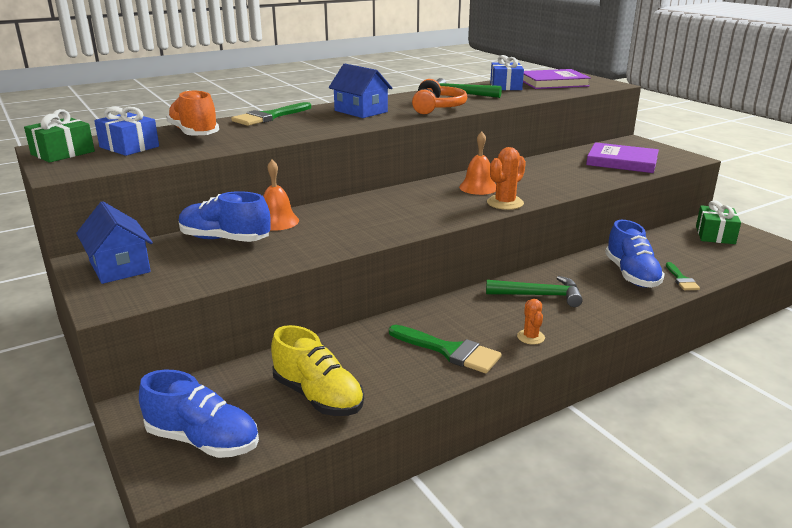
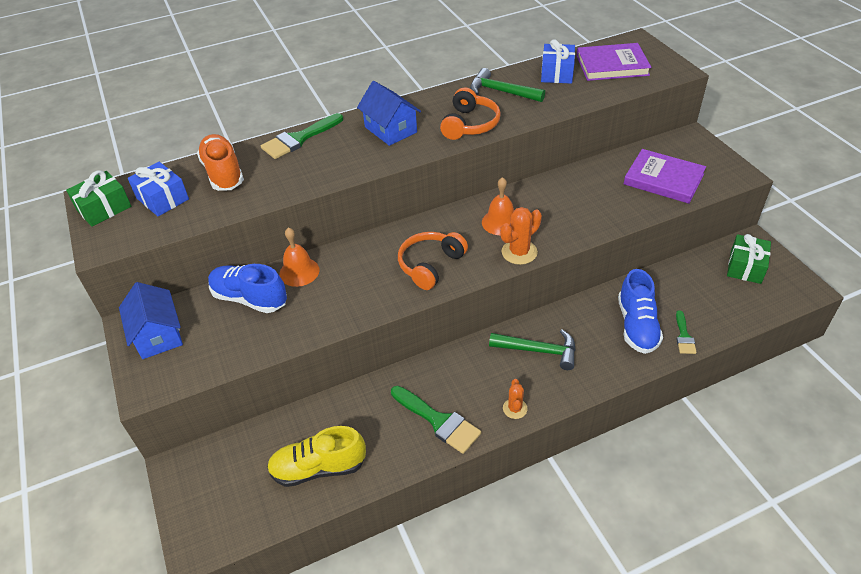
camera: 10 degrees right, 20 degrees up
blue shoe [139,370,259,458] -> none
yellow shoe [271,325,364,416] -> yellow shoe turned 120 degrees clockwise [267,426,366,487]
none -> orange headphones [398,232,468,290]

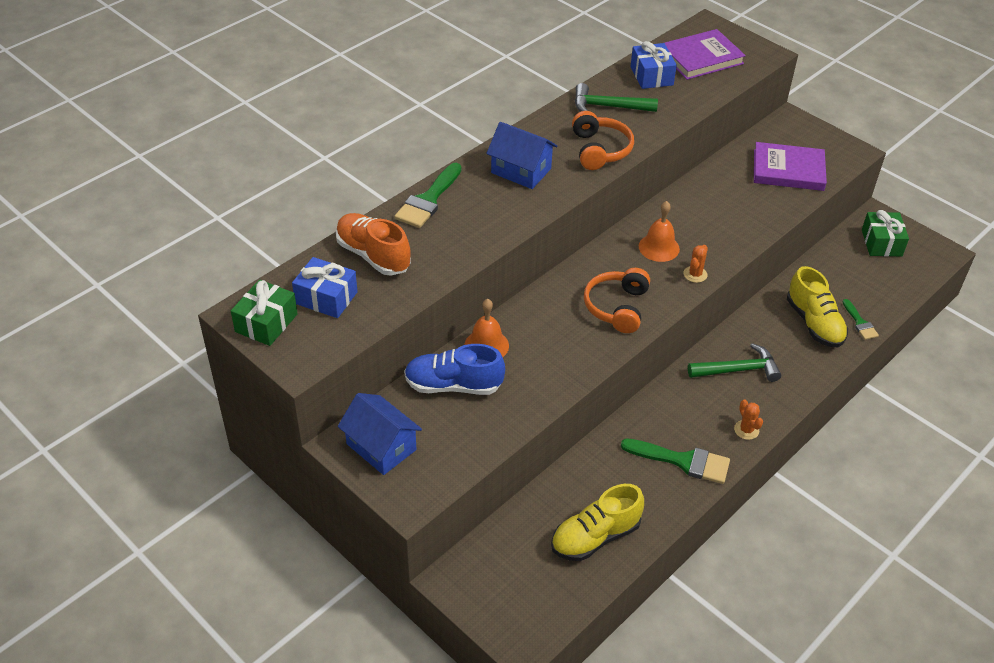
camera: 25 degrees left, 0 degrees up
orange cactus [500,207,542,265] -> orange cactus [684,245,708,283], size x0.64
blue shoe [618,269,663,354] -> yellow shoe [787,266,848,347]

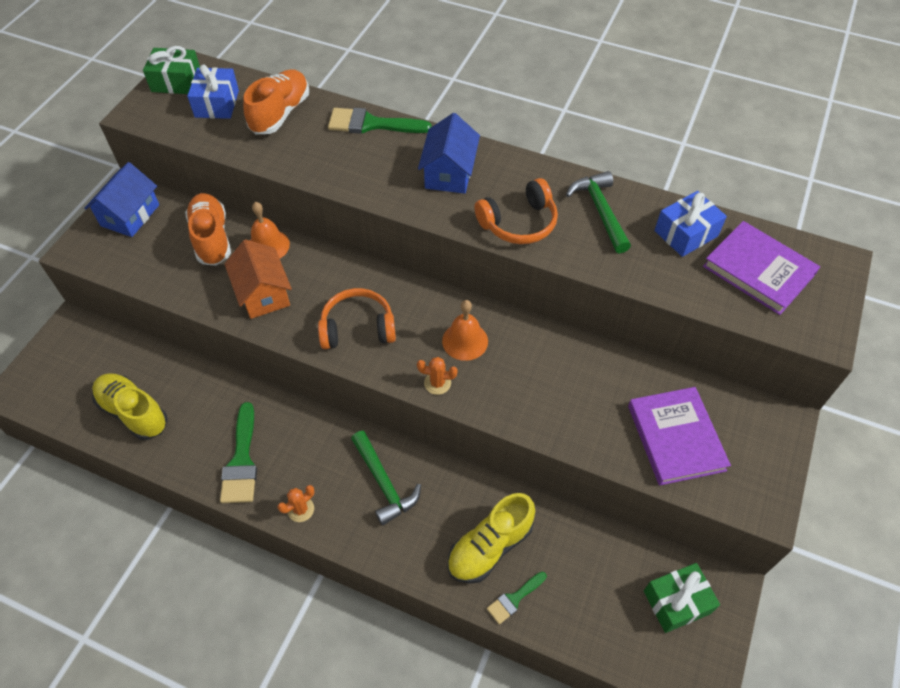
camera: 70 degrees right, 10 degrees up
blue shoe [404,344,505,395] -> orange shoe [185,193,231,266]
none -> orange house [224,239,292,319]

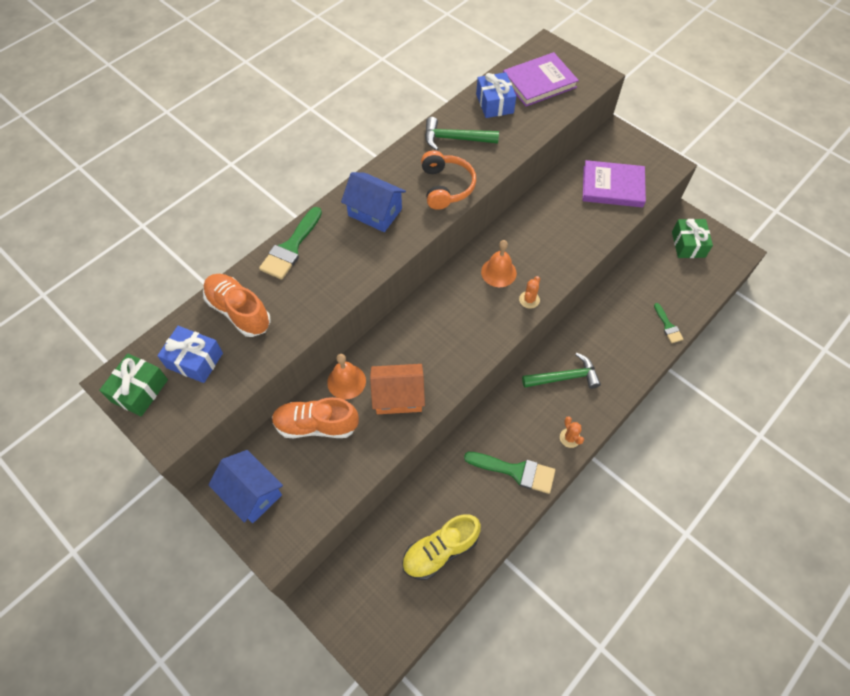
camera: 70 degrees left, 5 degrees up
orange headphones [318,288,396,349] -> none
yellow shoe [447,493,535,584] -> none

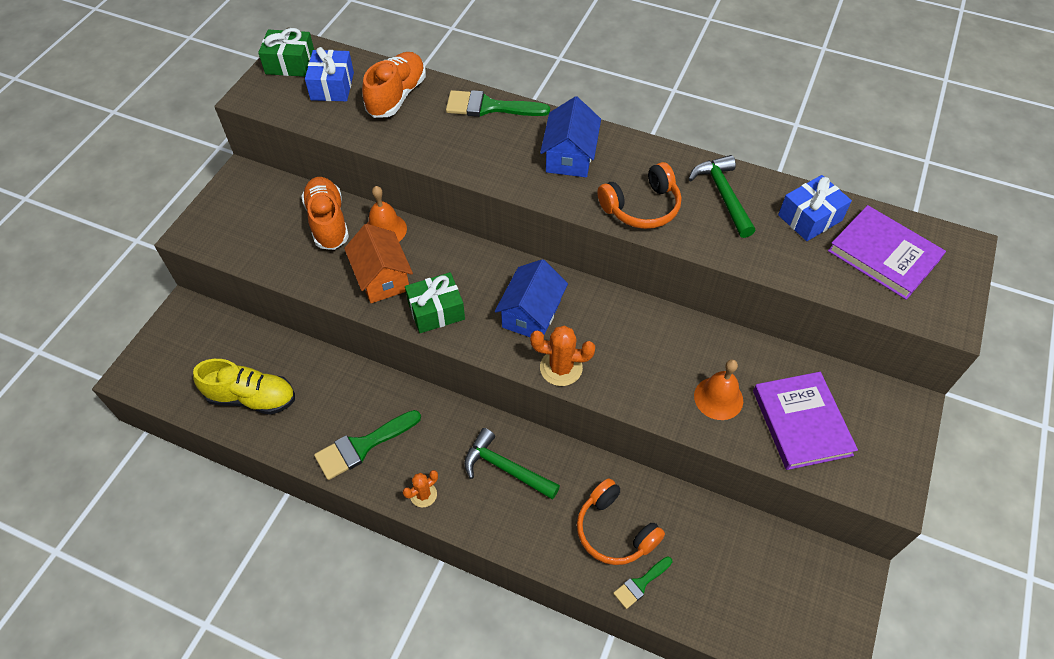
camera: 70 degrees right, 5 degrees down
blue house [209,450,283,523] -> blue house moved to [495,259,568,337]
yellow shoe [402,514,481,580] -> yellow shoe turned 150 degrees clockwise [193,359,295,415]
green brush [464,452,555,494] -> green brush turned 60 degrees clockwise [314,410,421,480]
orange bell [481,240,517,287] -> orange bell moved to [694,359,743,420]
orange cactus [519,276,540,309] -> orange cactus [530,326,595,386], size x1.57
green hammer [522,353,601,389] -> green hammer turned 150 degrees clockwise [464,428,560,500]
green gift [672,219,713,258] -> green gift moved to [405,272,465,333]
none -> orange headphones [577,478,665,565]

